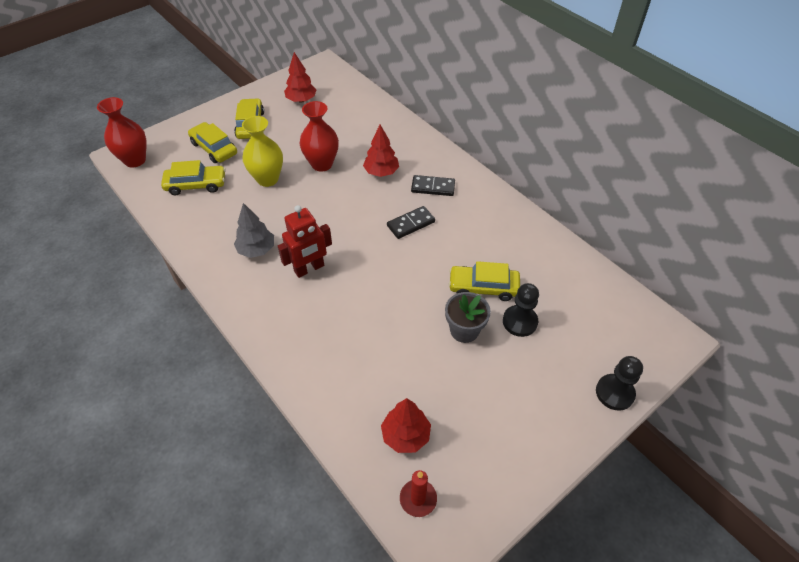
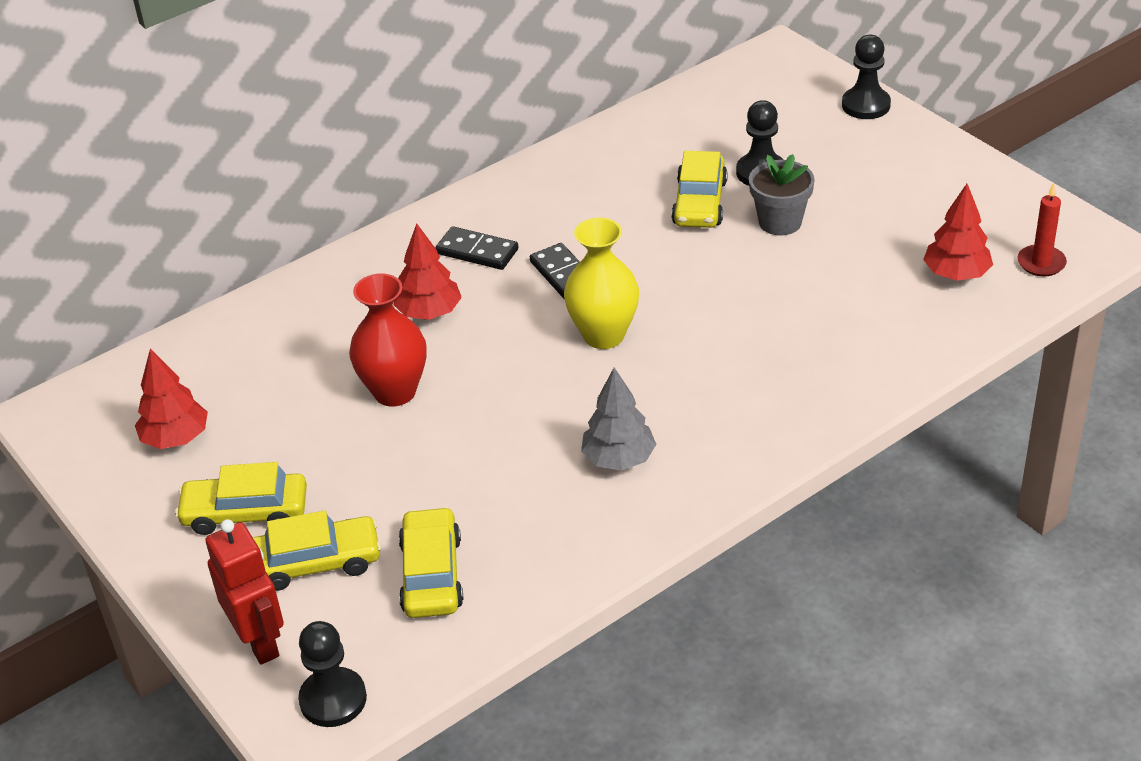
camera: 85 degrees left, 10 degrees down
red vase [97,97,147,167] -> black pawn [298,621,367,727]
yellow car [188,122,237,163] -> yellow car turned 150 degrees counterclockwise [254,510,381,591]
yellow vase [242,116,283,187] -> yellow vase moved to [564,217,639,349]
red robot [278,205,332,278] -> red robot moved to [205,519,284,665]
black domino [411,175,455,196] -> black domino turned 75 degrees counterclockwise [436,226,518,270]

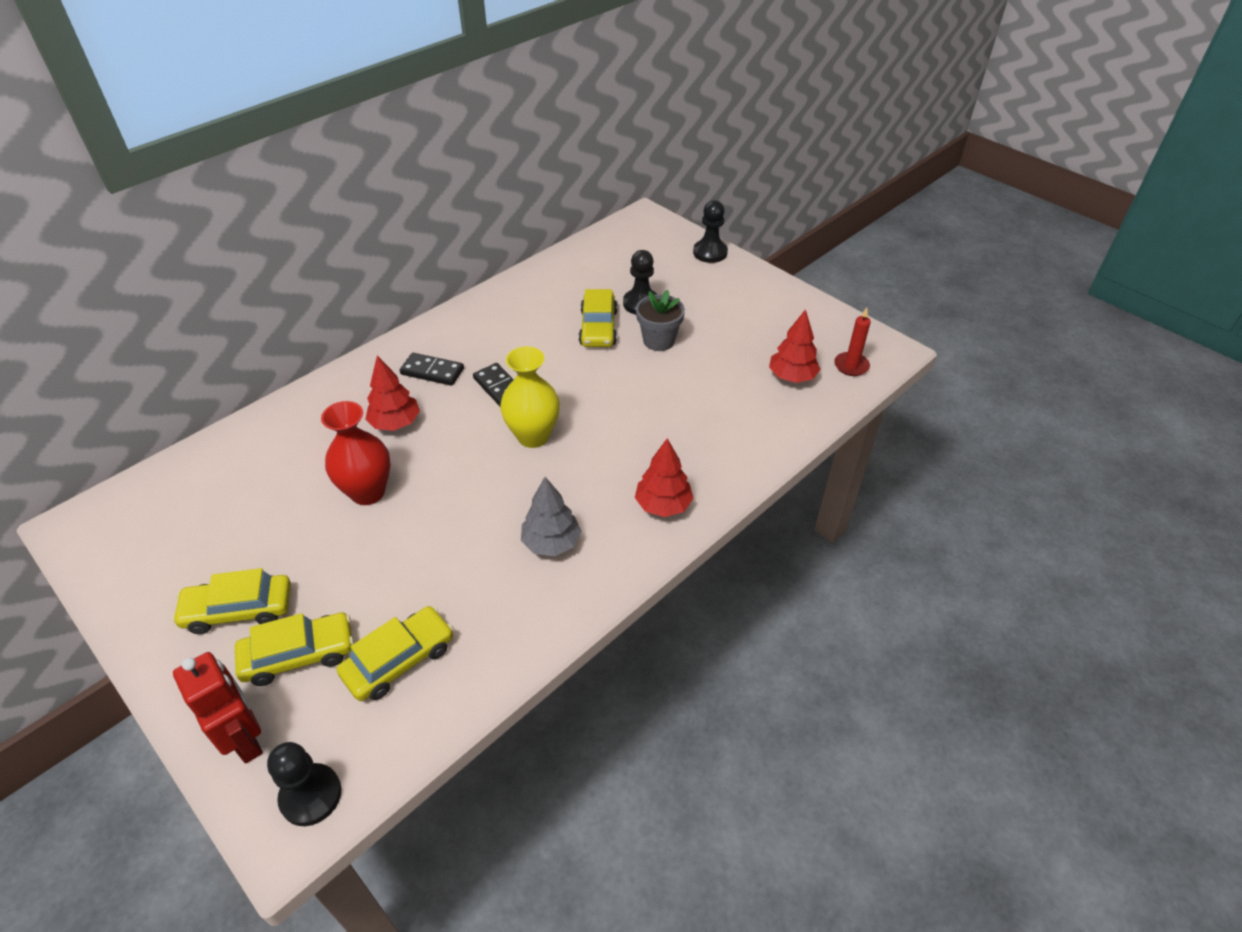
camera: 10 degrees left, 5 degrees up
red tree [135,349,208,449] -> red tree moved to [635,438,694,517]
yellow car [399,507,463,618] -> yellow car turned 60 degrees clockwise [337,606,453,701]

